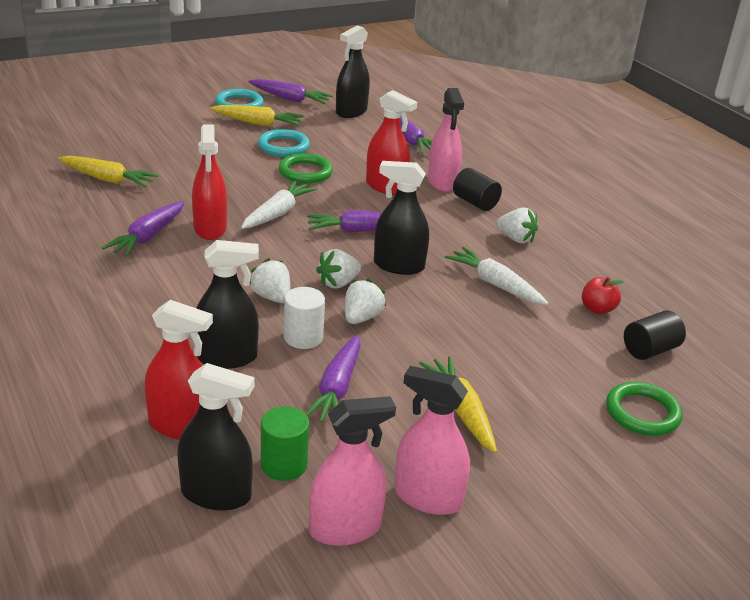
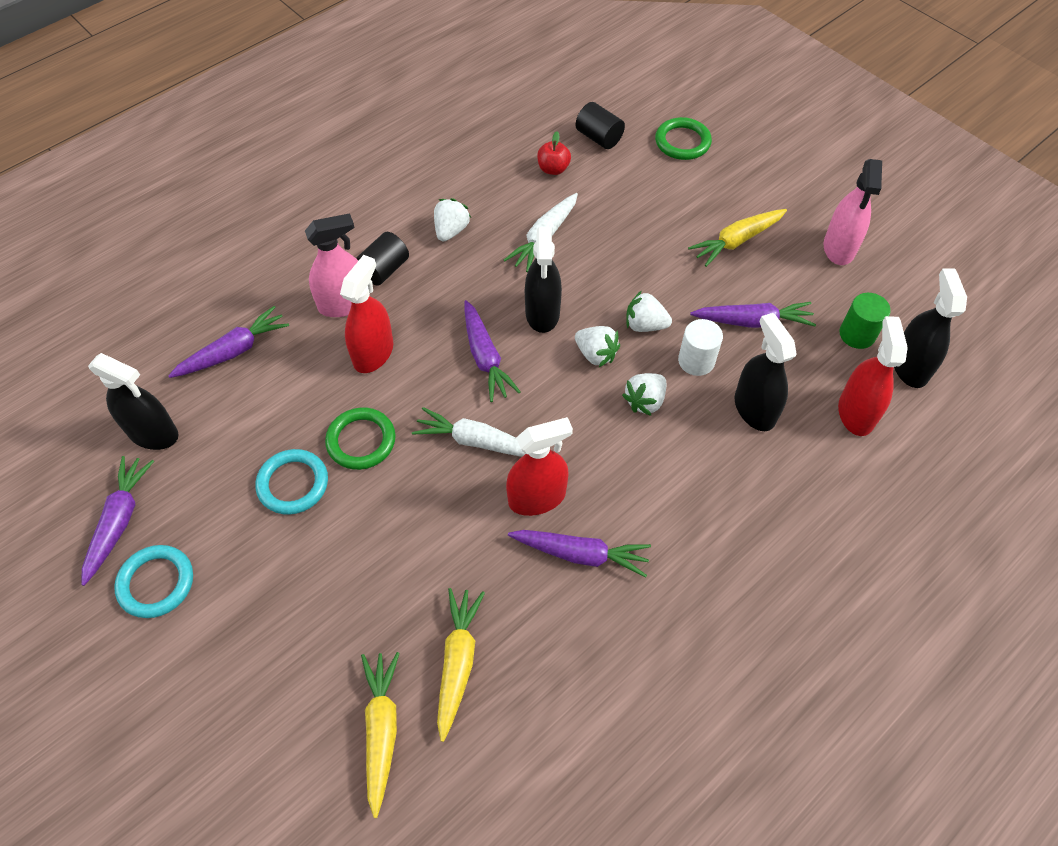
camera: 100 degrees left, 25 degrees up
yellow carrot [210,105,304,126] -> yellow carrot moved to [361,652,399,818]
pink spray bottle [309,396,396,546] -> none

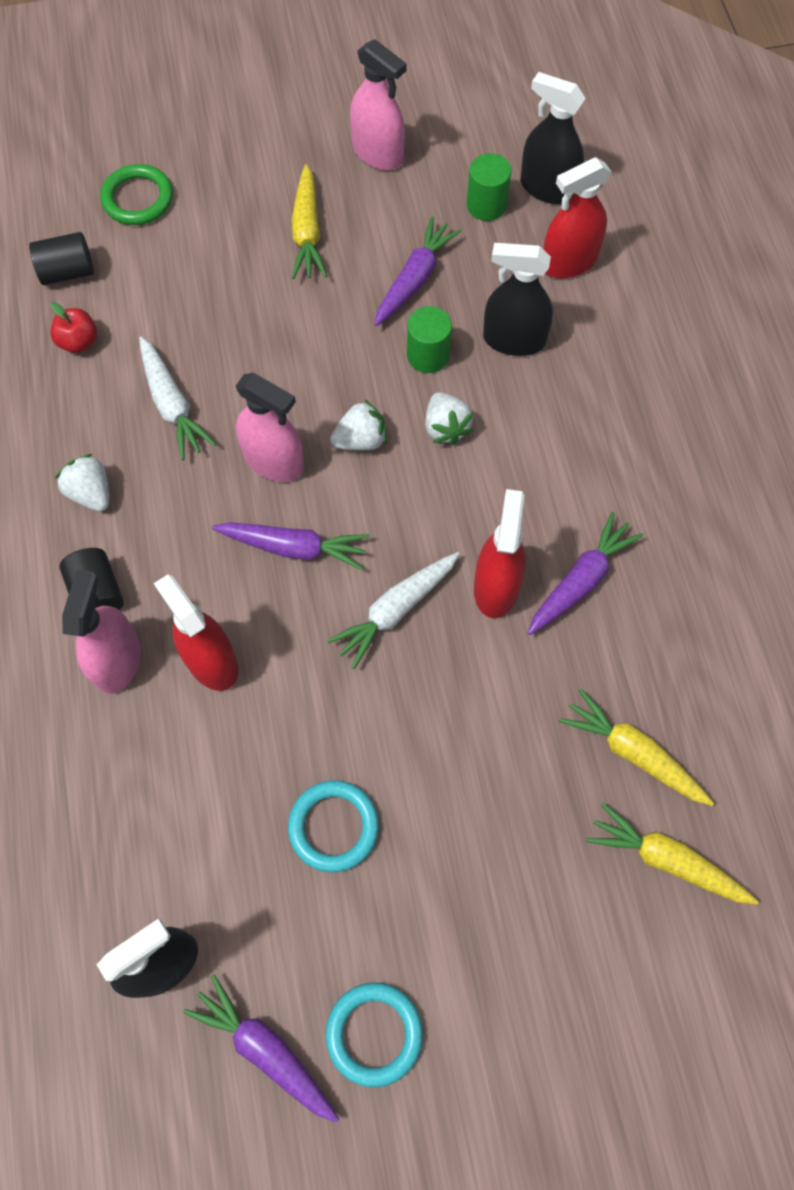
camera: 60 degrees left, 10 degrees up
purple carrot [168,306,289,378] -> none
green ring [325,407,396,470] -> none
black spray bottle [525,227,562,333] -> pink spray bottle [236,373,304,482]
white strawberry [626,291,672,332] -> none
white cylinder [678,319,723,376] -> green cylinder [407,306,452,373]
red spray bottle [838,316,908,436] -> red spray bottle turned 60 degrees counterclockwise [543,157,612,278]

